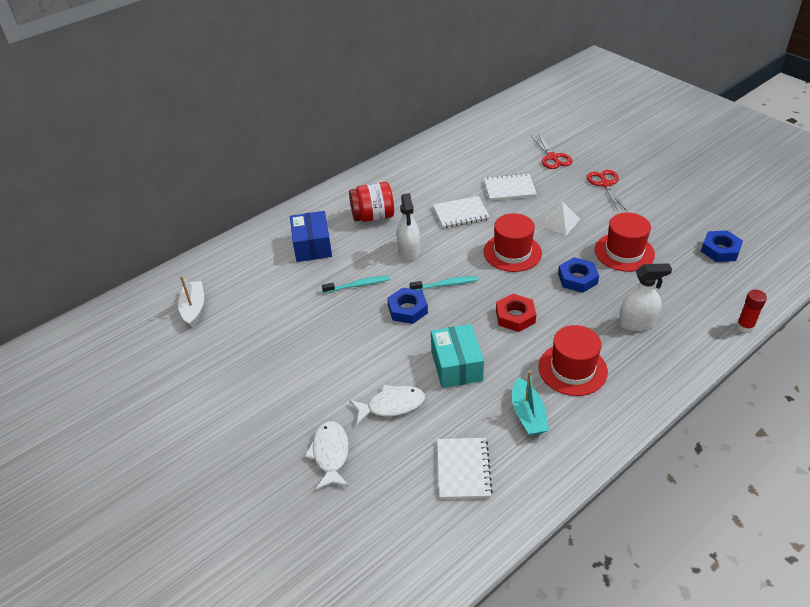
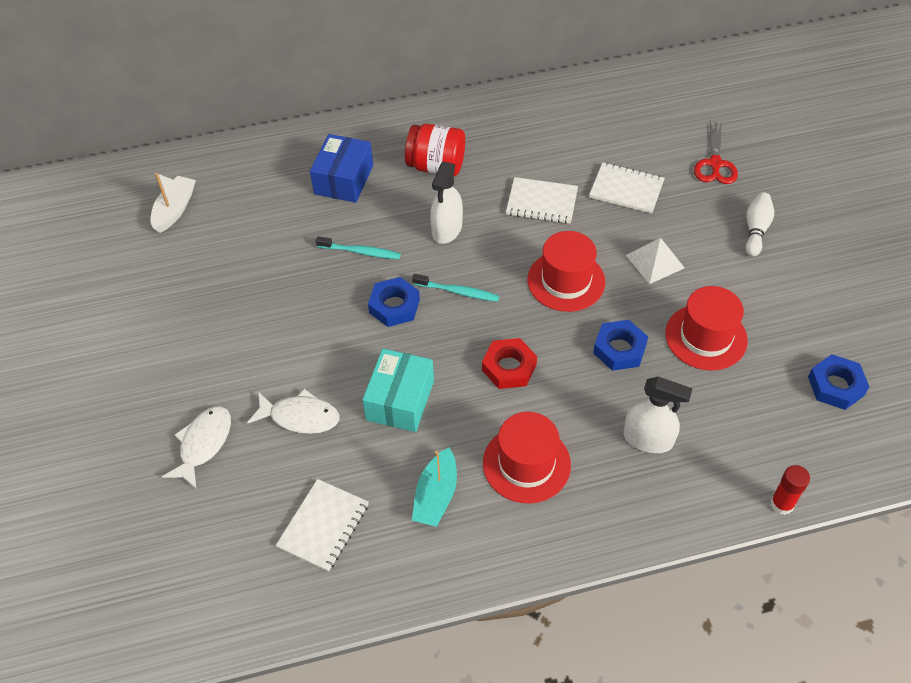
camera: 25 degrees right, 10 degrees up
red scissors [587,170,627,211] -> white bowling pin [746,192,774,257]

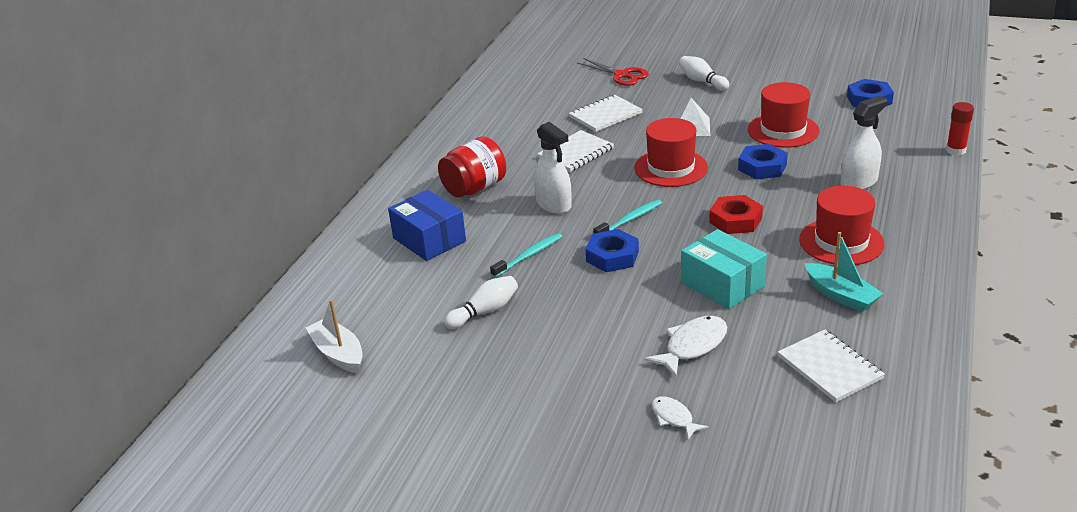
camera: 55 degrees left, 20 degrees down
white fish [162,406,231,489] -> white fish [652,396,708,440], size x0.61
none -> white bowling pin [444,276,518,329]

